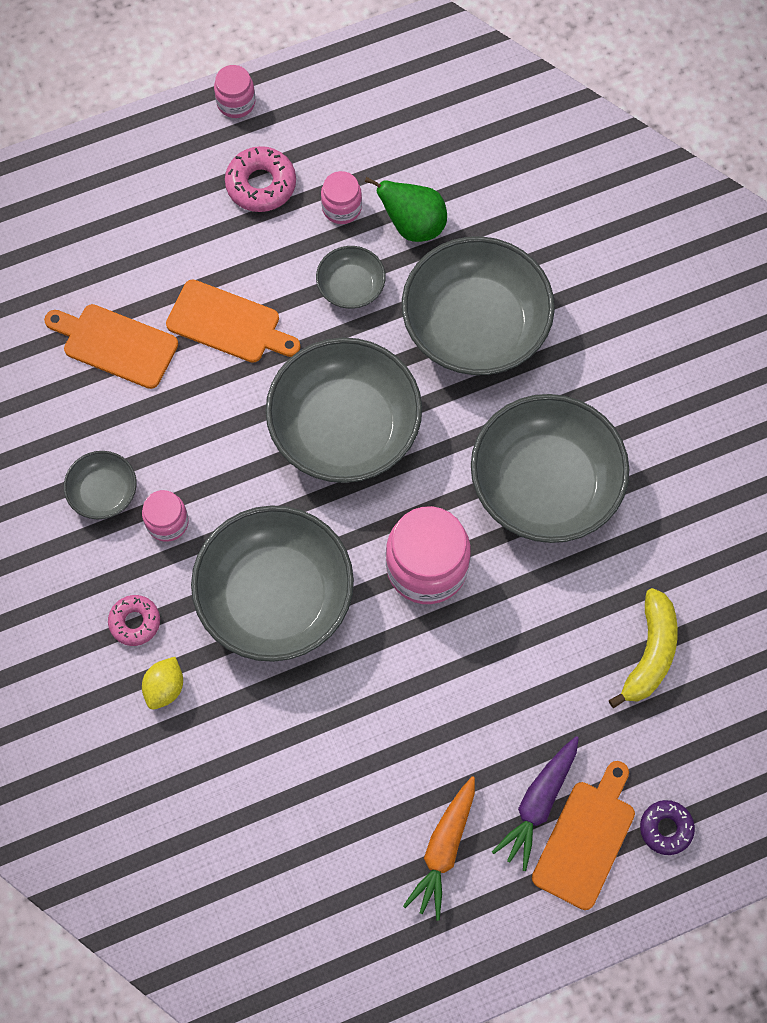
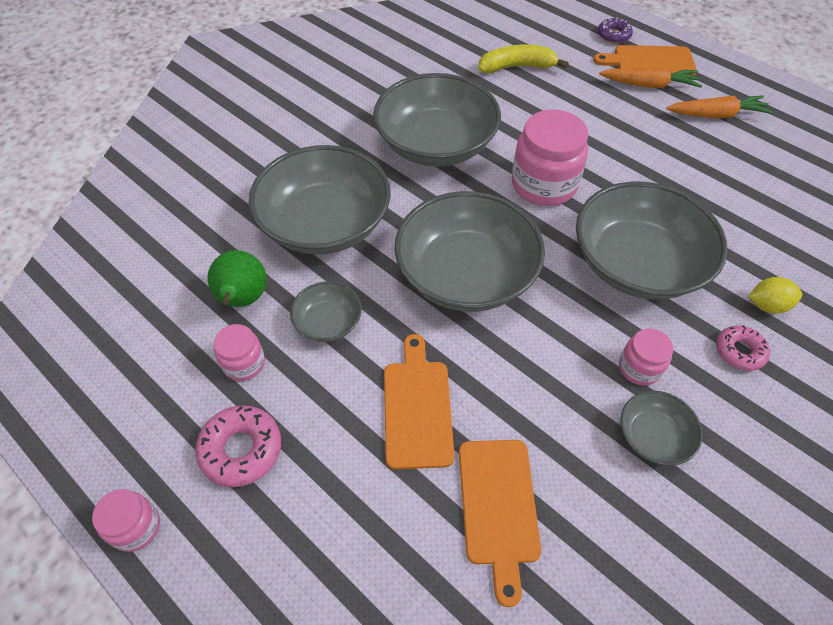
camera: 115 degrees left, 15 degrees down
purple carrot [492,736,579,871] -> orange carrot [599,67,702,88]

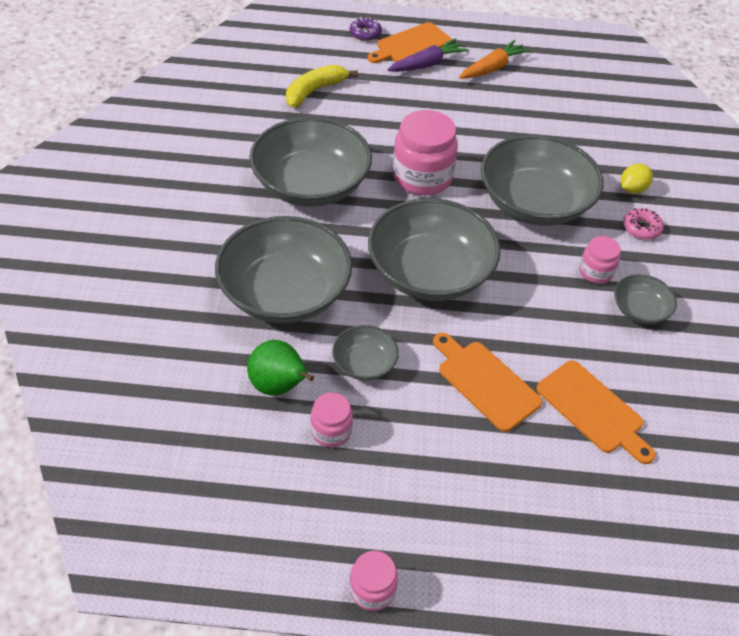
camera: 40 degrees left, 5 degrees down
pink donut [195,405,281,487] -> none
orange carrot [599,67,702,88] -> purple carrot [387,38,469,72]

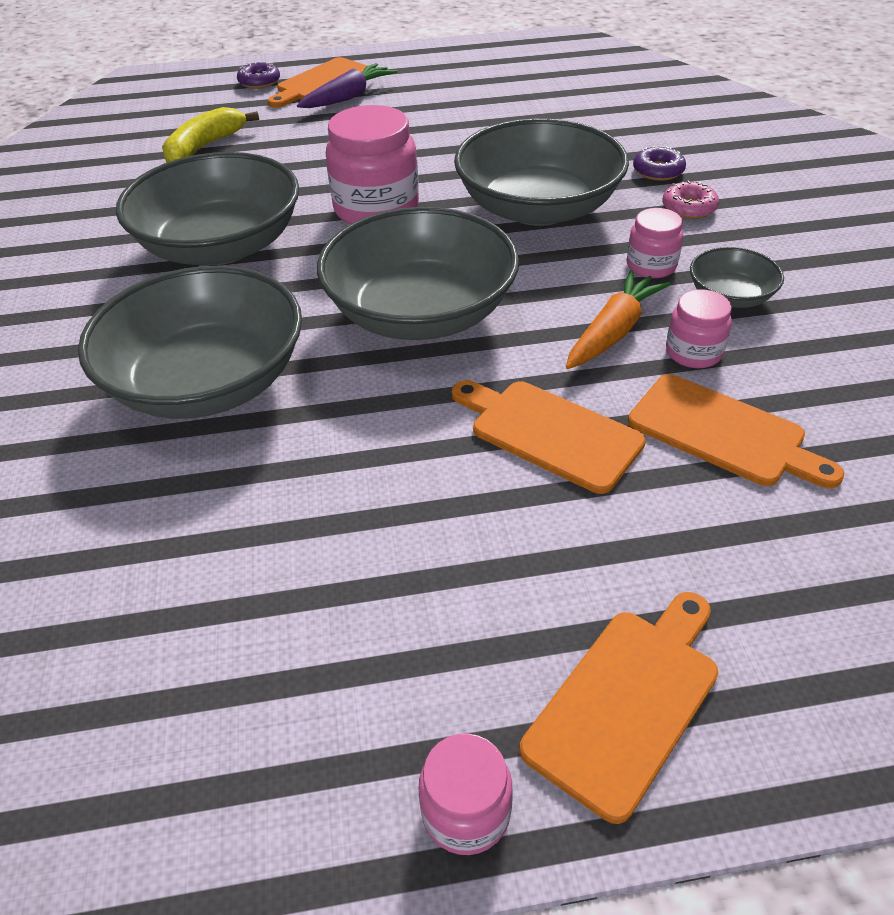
camera: 10 degrees left, 5 degrees down
green pear [247,340,314,396] -> none
pink jar [311,392,353,447] -> pink jar moved to [666,289,732,368]
grey bowl [332,325,399,380] -> none
orange carrot [459,40,531,79] -> orange carrot moved to [566,270,671,369]
yellow lemon [621,164,653,194] -> purple donut [633,146,686,181]
none -> orange cutting board [520,592,718,824]

